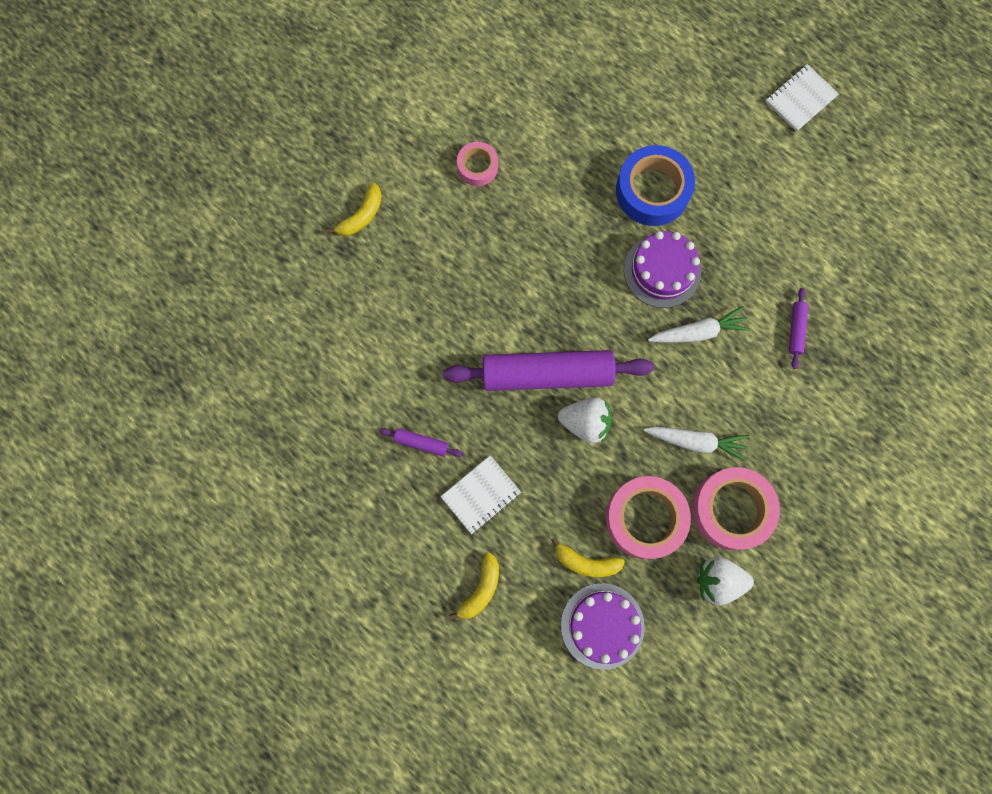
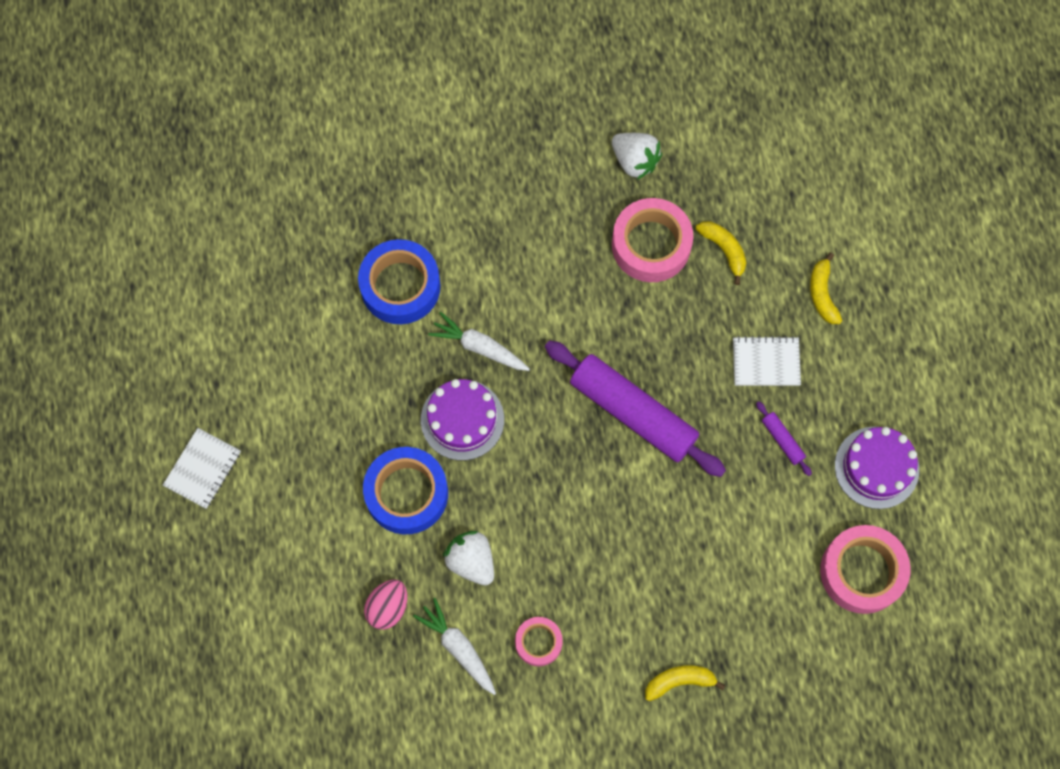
camera: 140 degrees left, 5 degrees down
yellow banana [448,552,499,621] -> yellow banana turned 75 degrees counterclockwise [810,252,842,324]
white strawberry [558,397,612,443] -> white strawberry moved to [443,531,494,586]
purple cake [561,583,645,670] -> purple cake moved to [835,426,919,509]
white carrot [644,427,749,461] -> white carrot moved to [413,598,496,695]
pink tape [692,467,780,550] -> pink tape moved to [820,525,911,614]
white notebook [766,64,839,132] -> white notebook turned 60 degrees counterclockwise [163,428,241,509]
purple rolling pin [789,288,808,369] -> blue tape [358,239,440,324]
none -> pink egg [364,580,407,630]

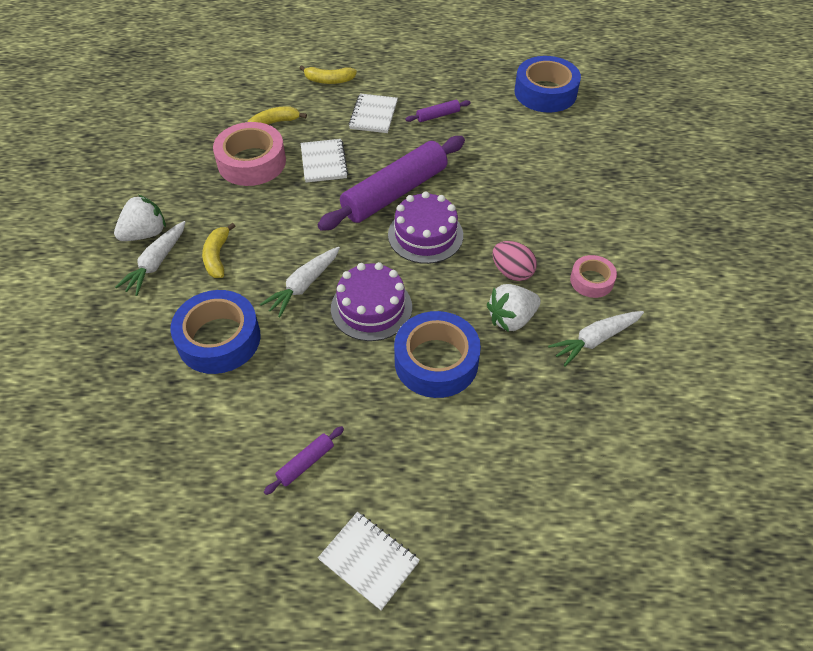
camera: 80 degrees left, 20 degrees down
pink egg [364,580,407,630] -> pink egg moved to [492,241,537,281]
white strawberry [612,133,662,180] -> white strawberry moved to [114,195,166,241]
yellow banana [645,665,725,701] -> yellow banana moved to [202,223,235,278]
pink tape [820,525,911,614] -> blue tape [515,56,581,113]
purple cake [835,426,919,509] -> purple cake moved to [388,191,463,264]
none -> white carrot [115,221,186,296]
none -> purple rolling pin [264,426,344,495]
none -> white notebook [301,139,348,183]

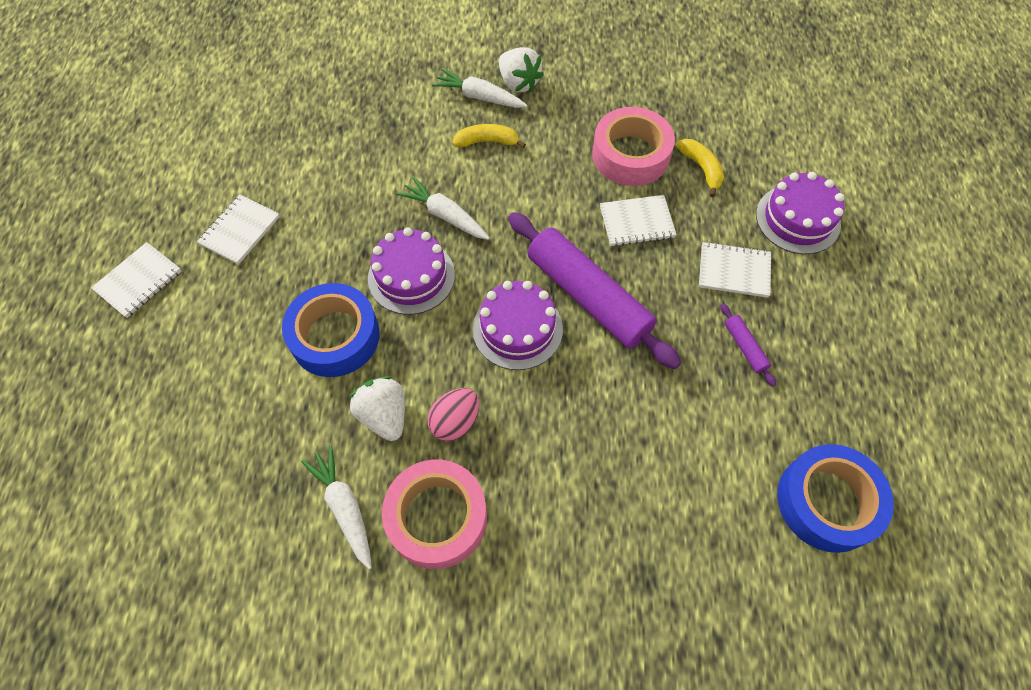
camera: 90 degrees right, 10 degrees up
blue tape [170,290,261,374] -> none
purple rolling pin [264,426,344,495] -> white notebook [197,194,280,265]
yellow banana [300,65,357,84] -> purple cake [756,172,844,254]
pink tape [570,255,617,298] -> pink tape [382,459,487,569], size x1.80

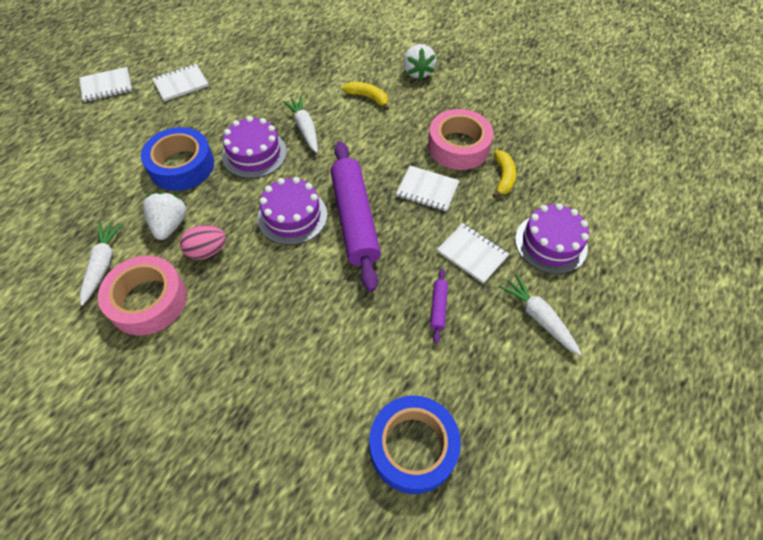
camera: 30 degrees right, 5 degrees down
white carrot [432,69,527,108] -> white carrot moved to [499,273,581,355]

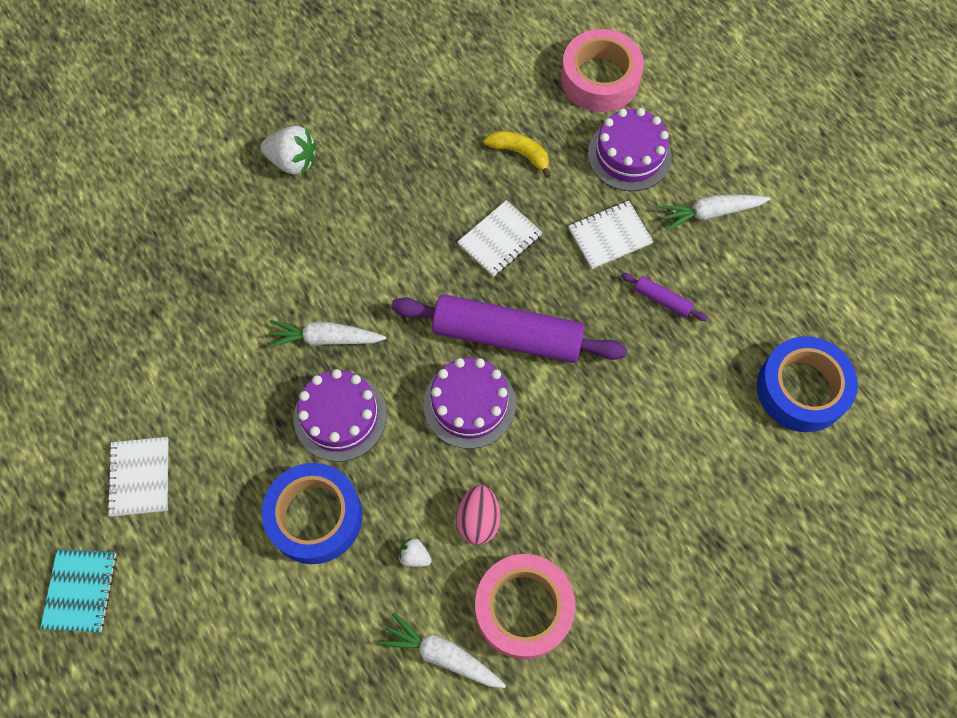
camera: 65 degrees left, 10 degrees up
white notebook [79,67,132,102] -> turquoise notebook [40,549,117,633]
white strawberry [143,192,187,240] -> white strawberry [398,538,432,567], size x0.52
yellow banana [342,82,389,110] -> none
pink tape [428,109,493,170] -> pink tape moved to [561,29,644,112]

